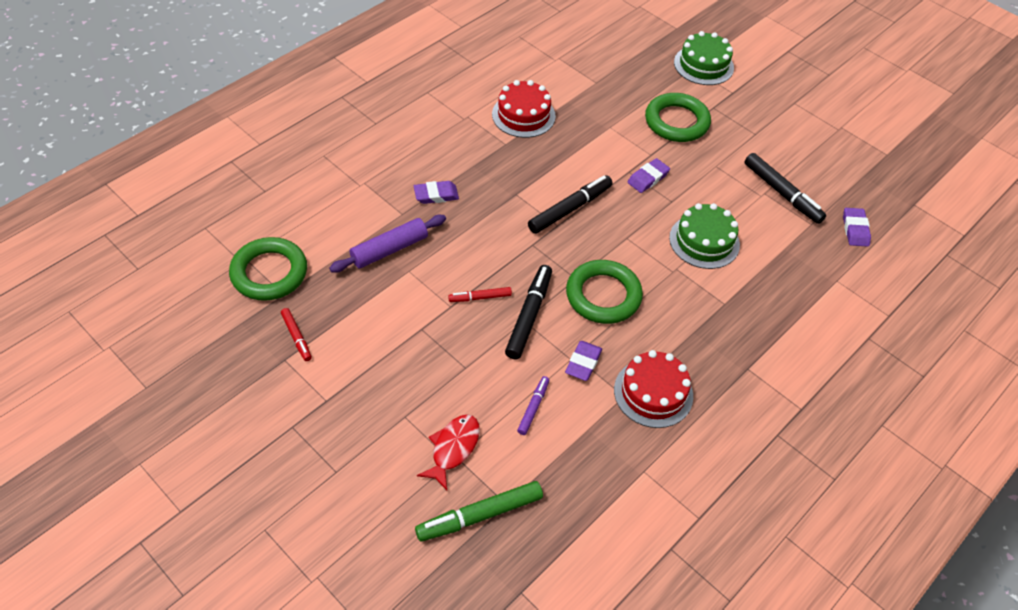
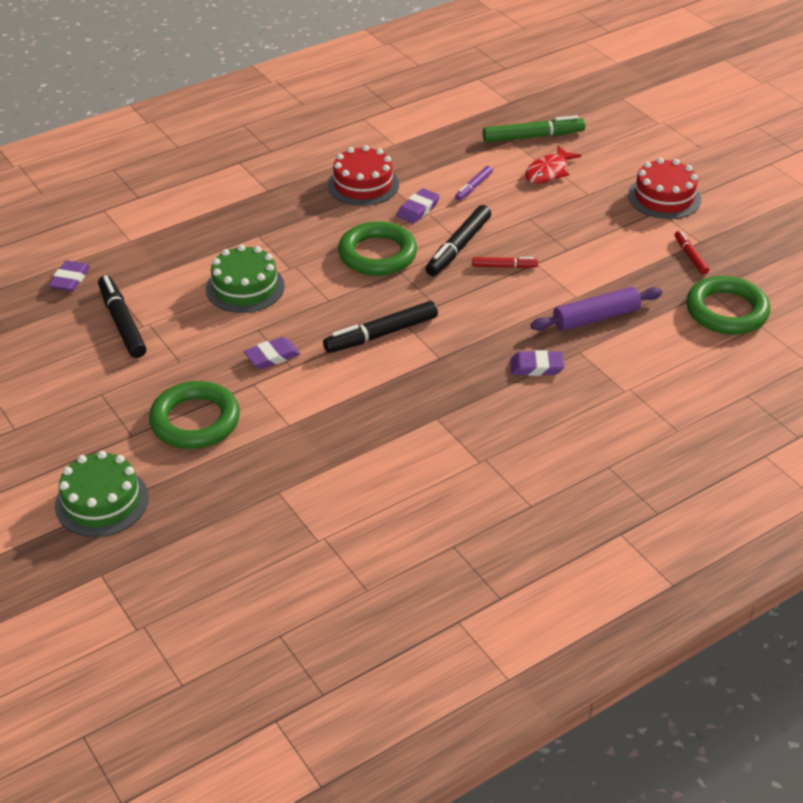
camera: 165 degrees left, 10 degrees down
red cake [492,80,556,138] -> red cake moved to [628,158,701,219]

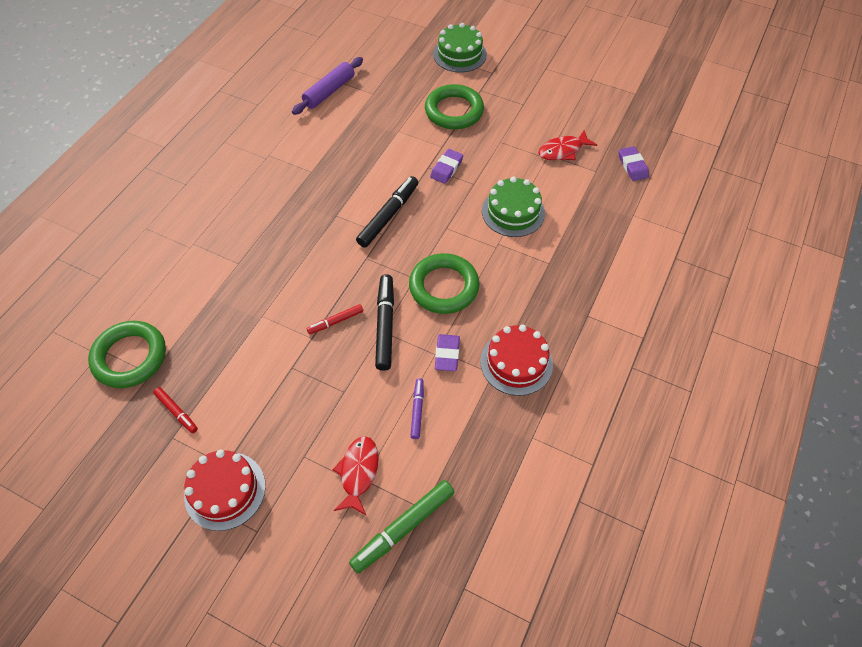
camera: 150 degrees right, 15 degrees up
black marker [98,275,146,358] -> red fish [538,130,597,160]
purple eraser [510,350,565,376] -> none
purple rolling pin [531,287,662,331] -> purple rolling pin moved to [292,57,363,115]

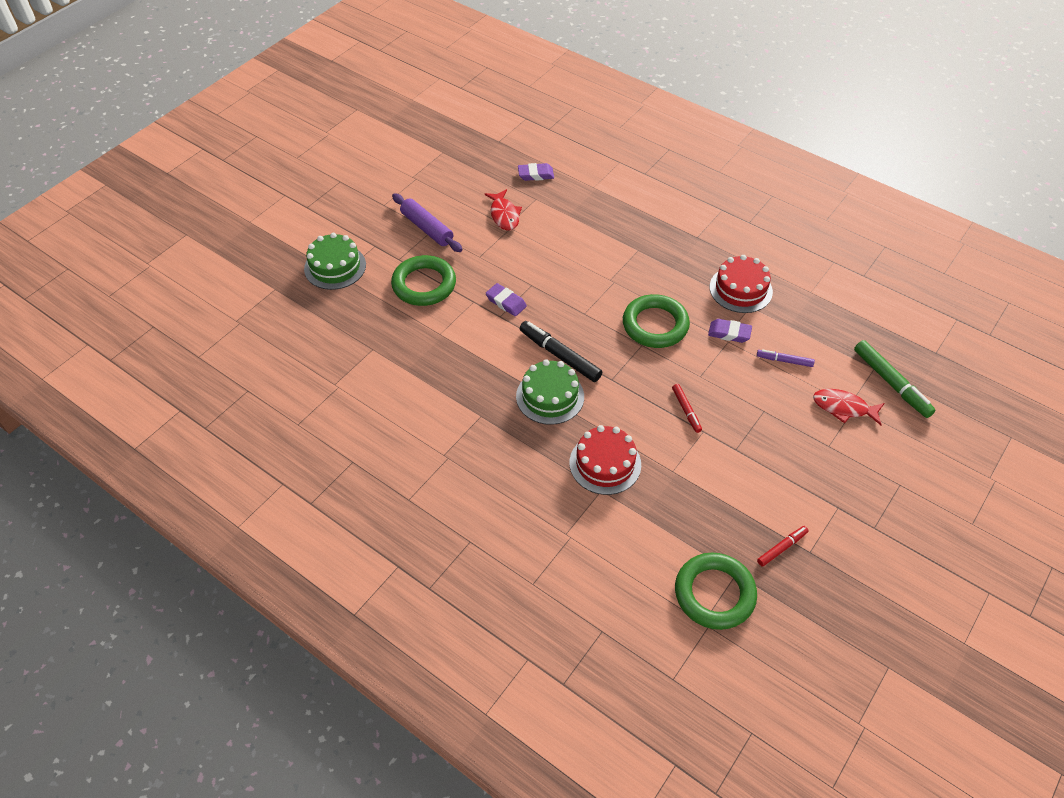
camera: 80 degrees left, 5 degrees down
red cake [184,450,266,531] -> red cake moved to [570,425,641,495]
purple rolling pin [292,57,363,115] -> purple rolling pin moved to [392,193,462,252]
black marker [375,274,394,371] -> none
green cake [482,177,545,237] -> green cake moved to [516,359,584,425]

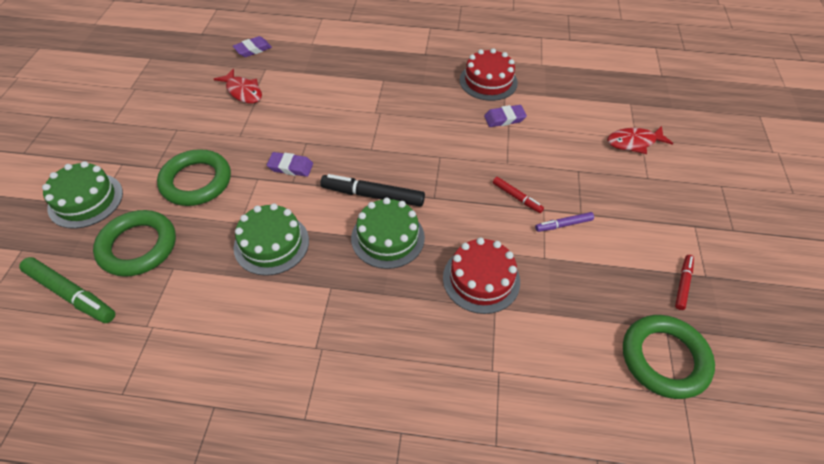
camera: 30 degrees left, 0 degrees up
purple rolling pin [392,193,462,252] -> none
green ring [623,294,690,348] -> green ring moved to [93,210,176,277]
purple marker [757,349,815,367] -> purple marker moved to [535,212,594,232]
green marker [854,340,936,418] -> green marker moved to [19,257,115,323]
none -> green cake [234,203,309,276]

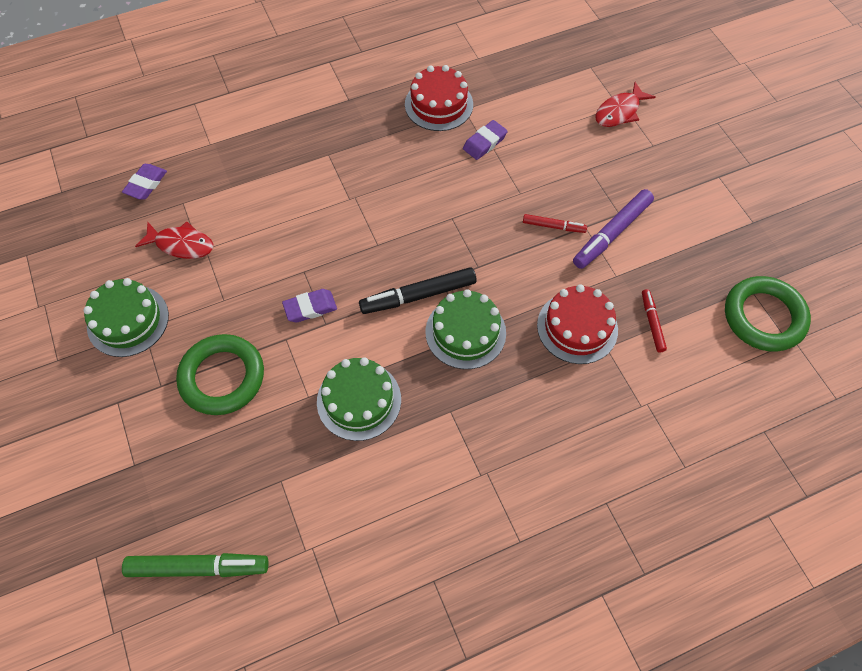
camera: 30 degrees left, 10 degrees up
green cake [42,161,123,229] -> green cake moved to [83,278,169,357]
green ring [93,210,176,277] -> none
purple marker [535,212,594,232] -> purple marker [573,189,654,269], size x1.78
red marker [675,255,694,310] -> red marker moved to [642,289,667,352]

